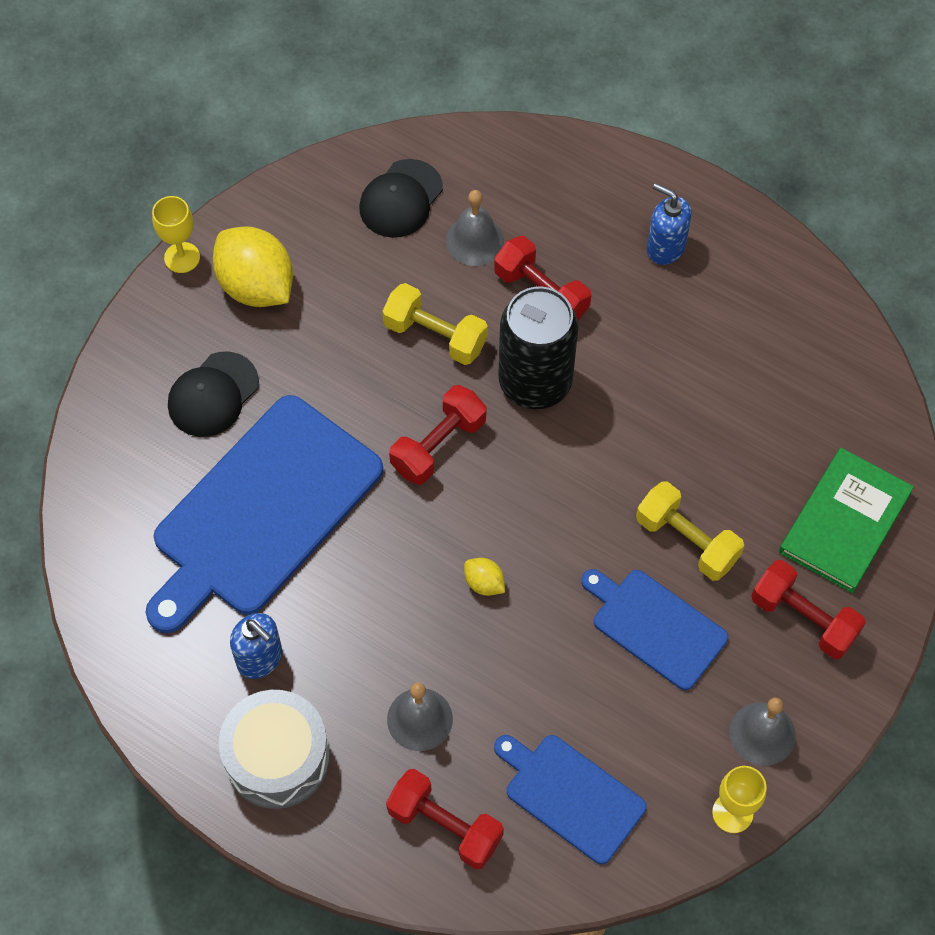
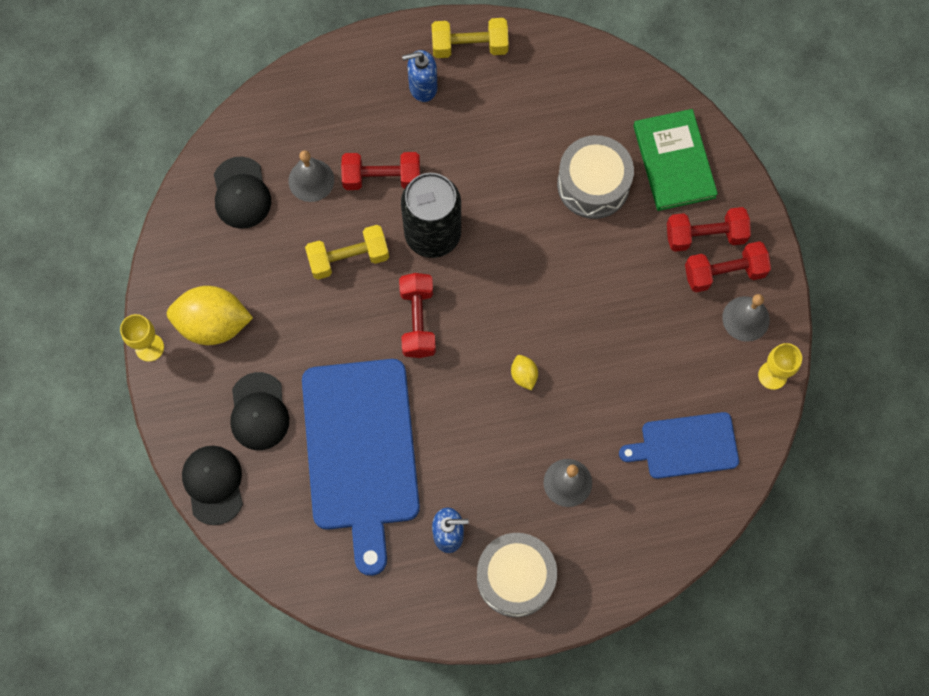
camera: 45 degrees left, 10 degrees up
red dumbbell [386,769,504,869] -> red dumbbell moved to [685,241,771,292]
yellow lemon [464,558,505,596] -> yellow lemon turned 75 degrees clockwise [511,355,538,390]
blue cutting board [581,569,728,690] -> none
yellow dumbbell [636,481,744,580] -> yellow dumbbell moved to [432,18,509,58]
none -> black cap [182,446,243,525]
none -> grey drum [557,135,634,219]

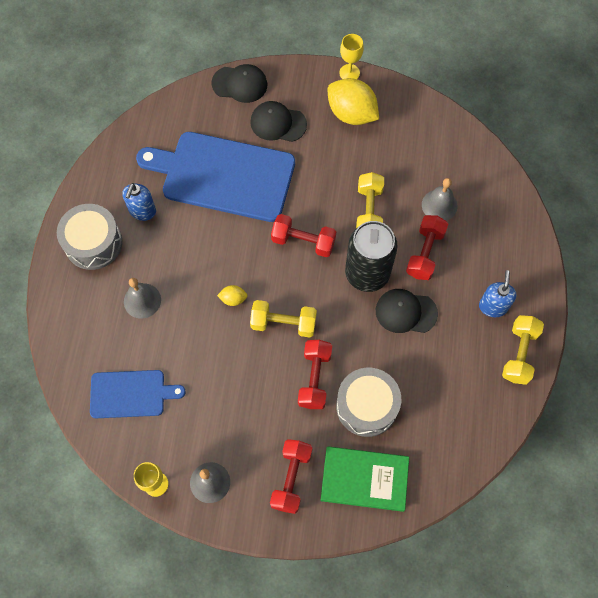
camera: 110 degrees right, 5 degrees down
yellow lemon [167,286,253,345] -> yellow lemon turned 75 degrees counterclockwise [328,78,379,125]
black cap [214,157,271,229] -> black cap moved to [376,289,438,333]
blue cutting board [619,412,739,479] -> blue cutting board turned 75 degrees clockwise [90,370,186,418]
red dumbbell [685,241,771,292] -> red dumbbell moved to [298,340,332,409]
none -> yellow dumbbell [250,300,317,337]

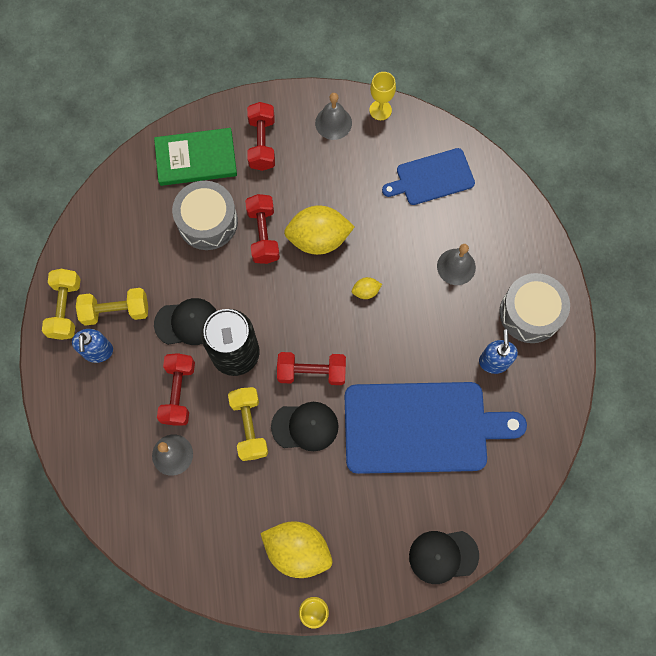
camera: 165 degrees right, 5 degrees up
black cap [250,101,307,142] -> black cap moved to [271,402,338,451]
yellow dumbbell [250,300,317,337] -> yellow dumbbell moved to [76,288,148,326]
none -> yellow lemon [284,205,355,255]

